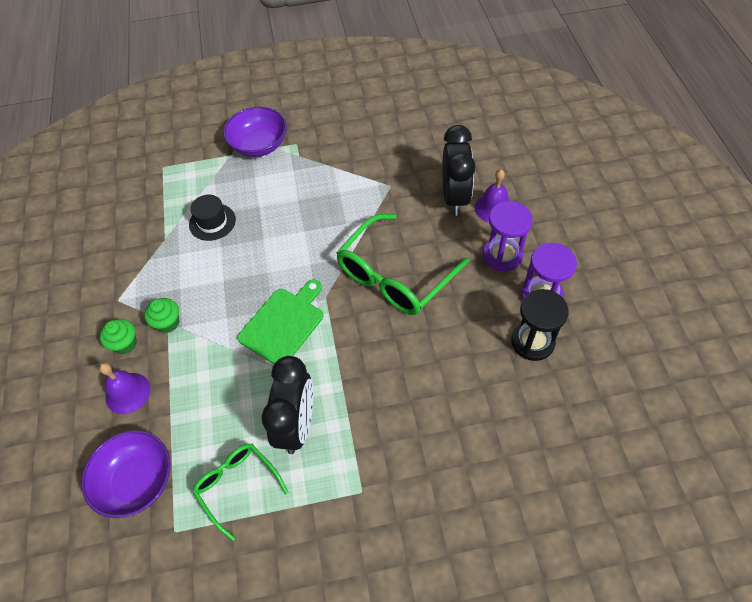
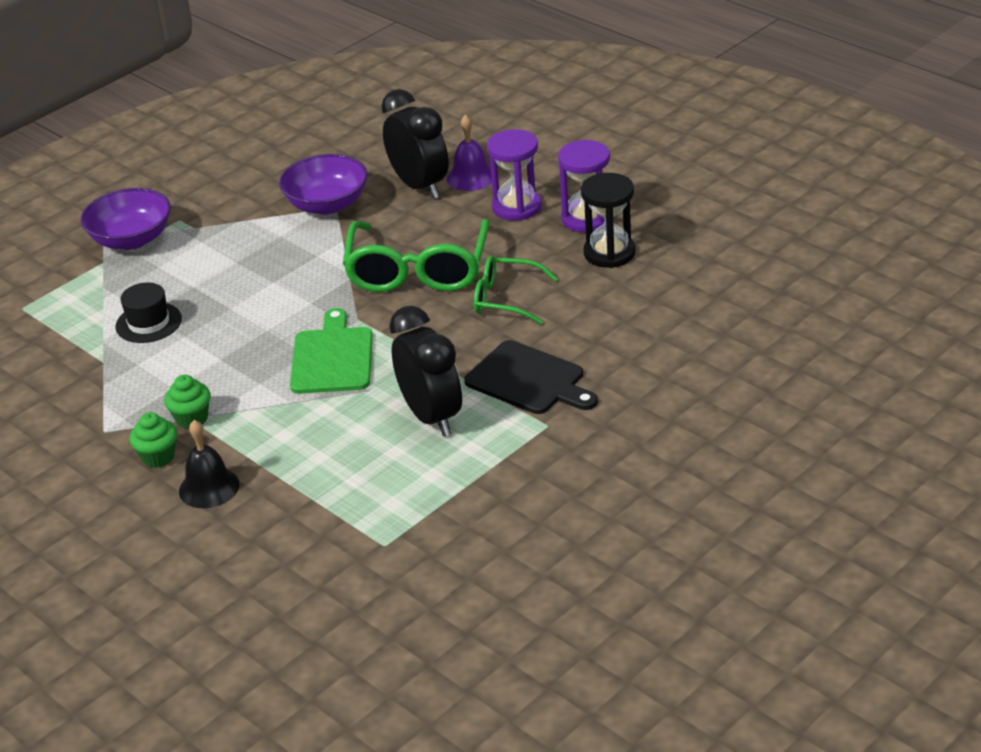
camera: 35 degrees left, 20 degrees down
purple bowl [81,430,171,518] -> purple bowl moved to [279,154,368,215]
purple bell [99,363,150,414] -> black bell [179,420,239,508]
green glasses [193,444,289,541] -> green glasses moved to [474,255,558,324]
none -> black cutting board [464,340,598,414]

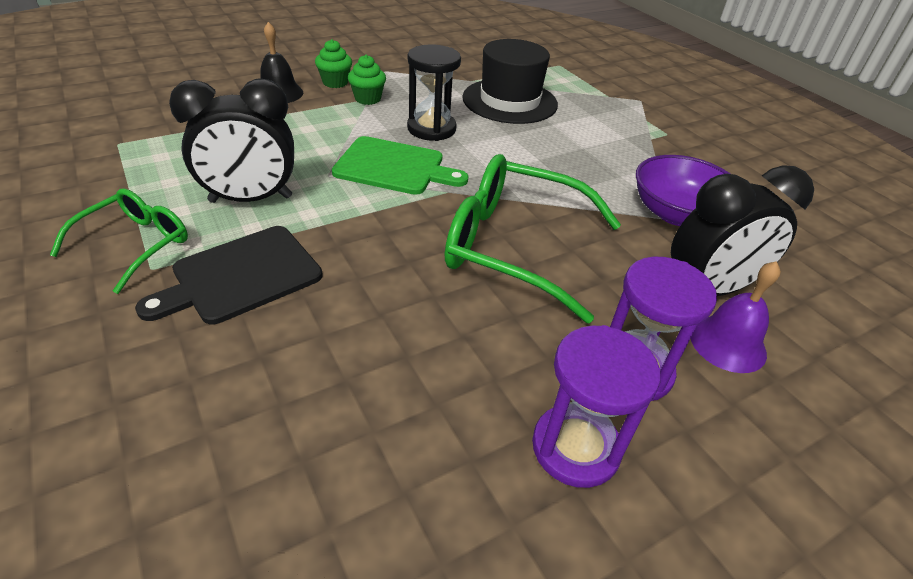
camera: 100 degrees right, 5 degrees up
purple bowl [80,188,171,250] -> none
black hat [116,282,182,343] -> black hat [462,39,558,124], size x1.72
green glasses [474,255,558,324] -> green glasses moved to [50,188,188,294]
black hourglass [581,173,636,268] -> black hourglass moved to [407,44,461,141]

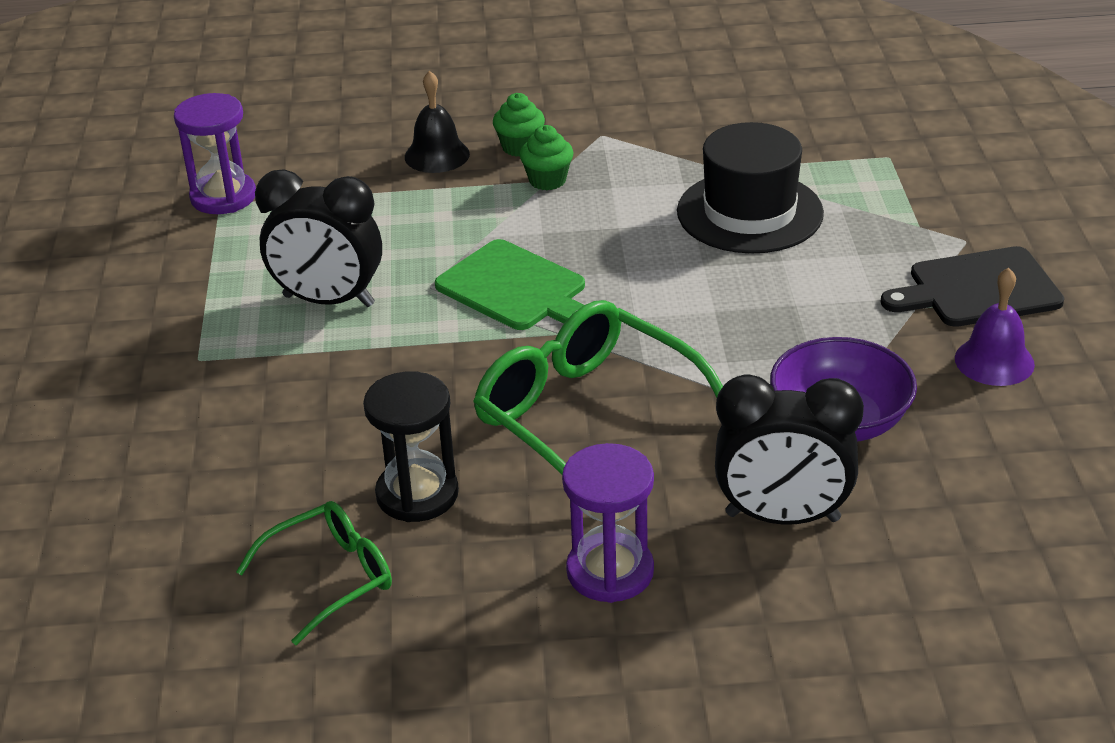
camera: 30 degrees right, 5 degrees down
green glasses [50,188,188,294] -> green glasses moved to [236,501,392,645]
black cutting board [135,226,323,324] -> black cutting board moved to [881,246,1064,327]
black hourglass [407,44,461,141] -> black hourglass moved to [363,371,459,522]
purple hourglass [532,325,660,488] -> purple hourglass moved to [174,93,256,214]
purple bell [691,261,781,373] -> purple bell moved to [955,268,1035,386]

